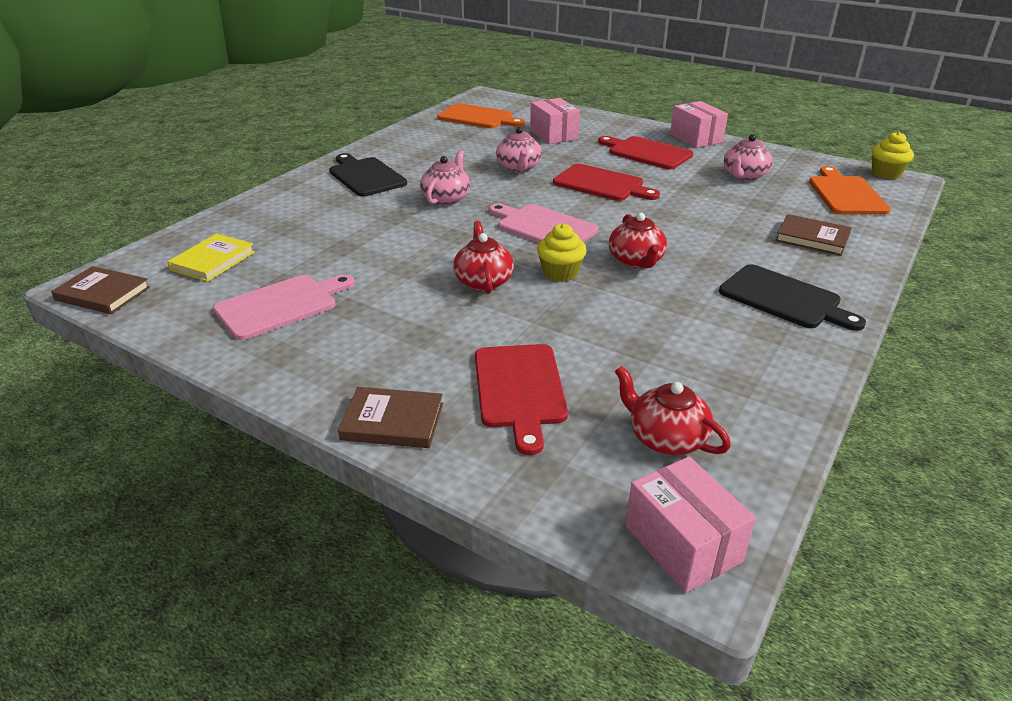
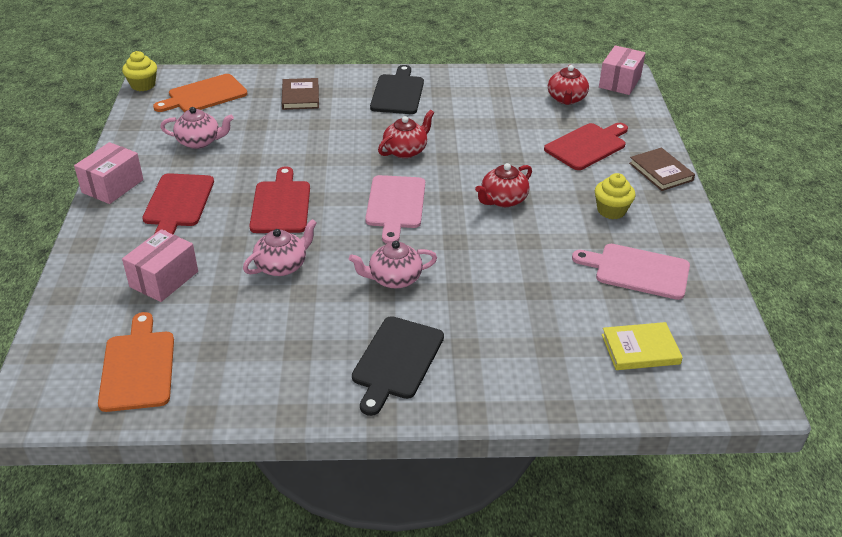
camera: 125 degrees left, 5 degrees up
brown book [51,266,150,314] -> none
yellow cupcake [537,224,587,282] -> yellow cupcake moved to [595,173,636,219]

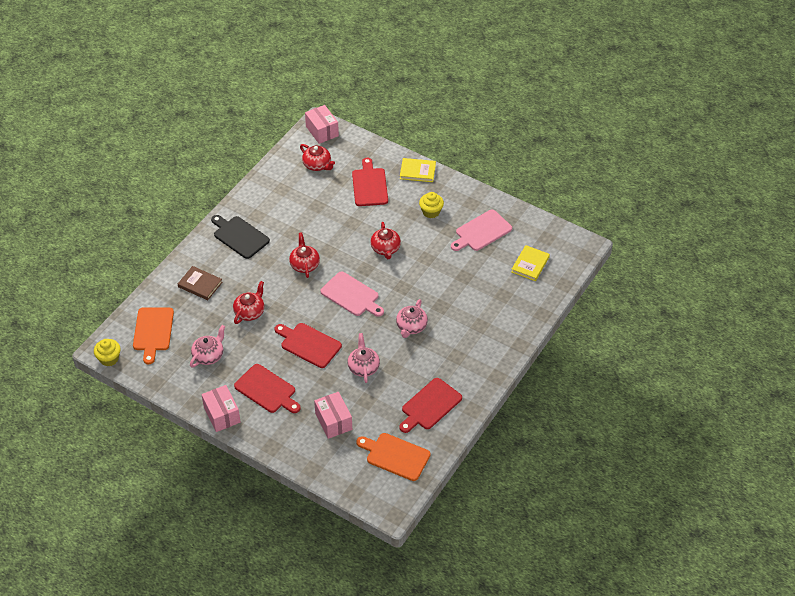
camera: 55 degrees left, 10 degrees up
black cutting board [352,316,444,416] -> none
brown book [629,148,695,191] -> yellow book [400,158,436,182]
none -> red teapot [233,281,264,324]
none -> red cutting board [399,378,462,433]

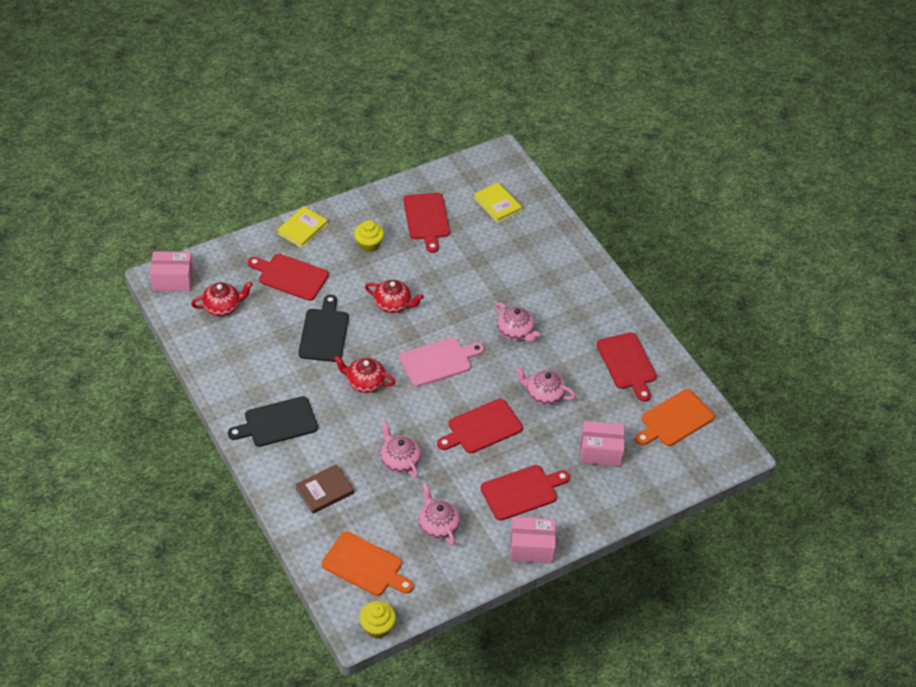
camera: 65 degrees left, 0 degrees up
red teapot [233,281,264,324] -> pink teapot [380,421,421,478]
pink cutting board [451,209,512,251] -> red cutting board [403,193,450,253]
none -> black cutting board [298,295,349,362]

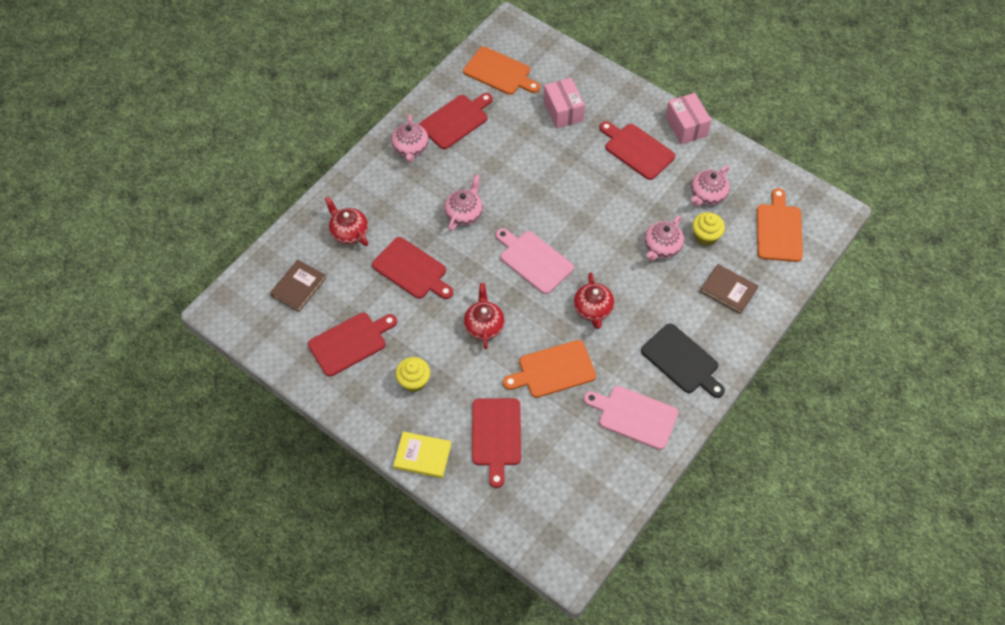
camera: 110 degrees left, 10 degrees up
pink box [150,251,193,291] -> none
red teapot [191,282,253,316] -> red teapot moved to [325,197,368,246]
black cutting board [298,295,349,362] -> orange cutting board [503,340,596,398]
yellow cupcake [360,601,396,638] -> yellow cupcake moved to [692,212,725,246]
red cutting board [437,398,523,453] -> red cutting board moved to [372,237,453,299]
yellow book [474,182,522,223] -> brown book [270,260,326,312]
pink teapot [515,367,576,406] -> pink teapot moved to [391,114,429,163]
none -> pink cutting board [584,386,678,450]

